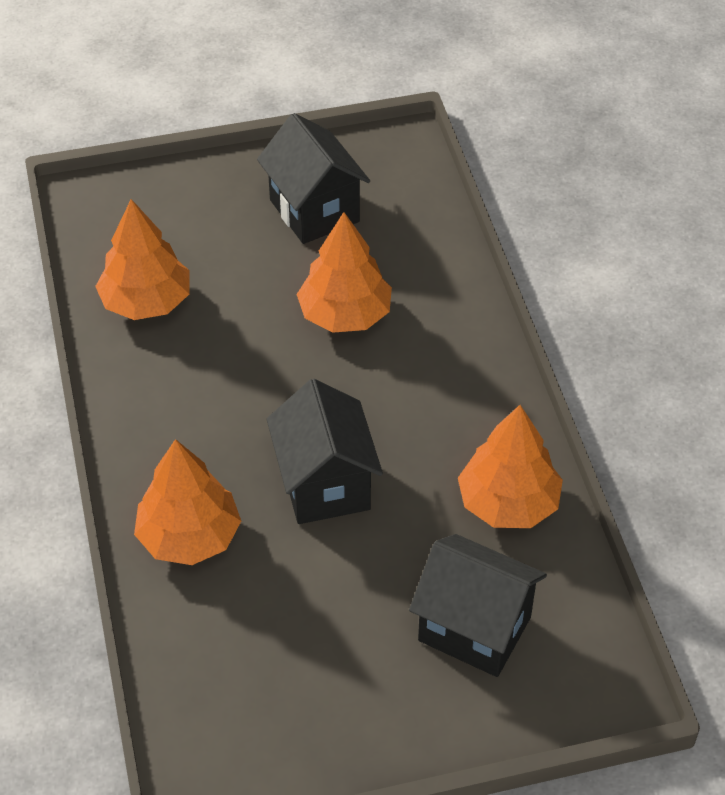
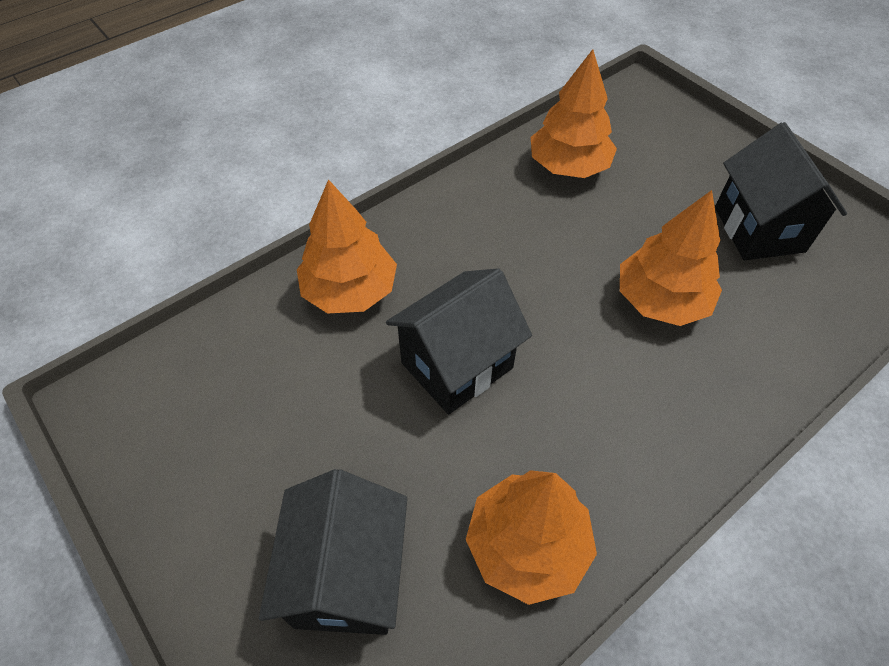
camera: 65 degrees right, 5 degrees up
black house [257,113,370,244] -> black house turned 45 degrees counterclockwise [715,122,847,260]

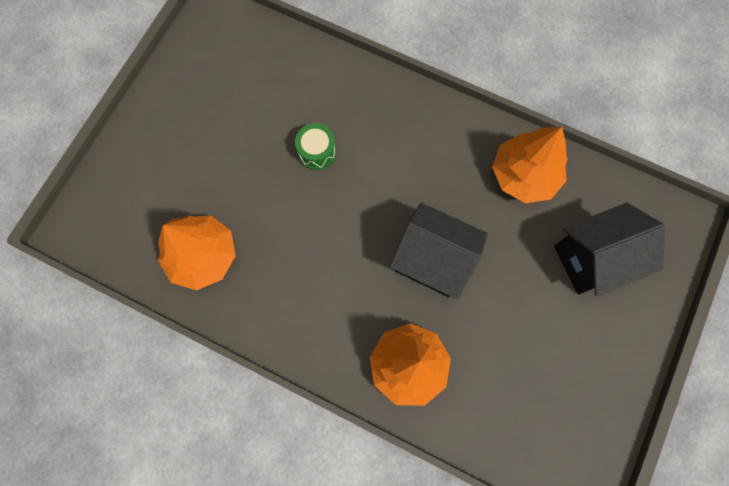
camera: 115 degrees left, 20 degrees up
orange tree [620,190,722,326] -> green drum [295,123,336,170]
black house [715,122,847,260] -> none

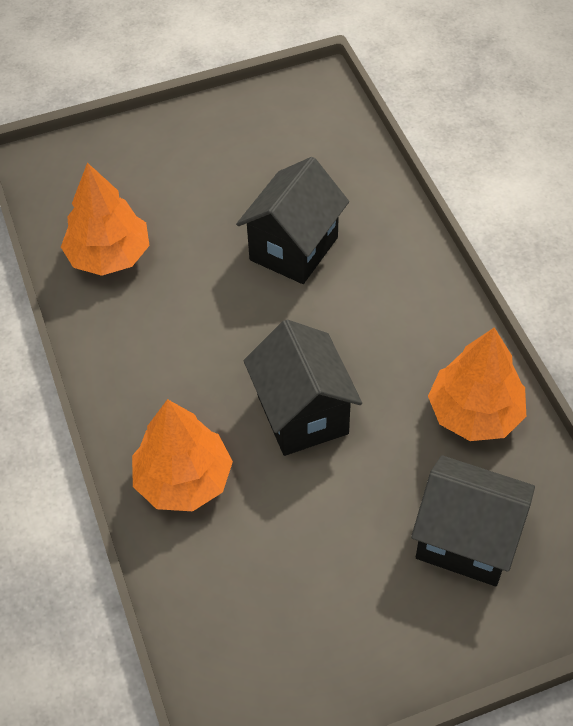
camera: 45 degrees right, 20 degrees down
green drum [295,123,336,170] -> black house [236,157,349,284]

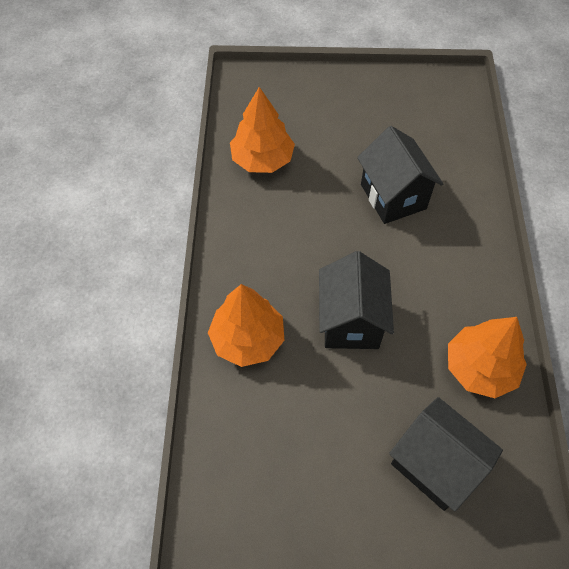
camera: 20 degrees right, 5 degrees up
black house [236,157,349,284] -> black house turned 75 degrees counterclockwise [357,126,443,224]

